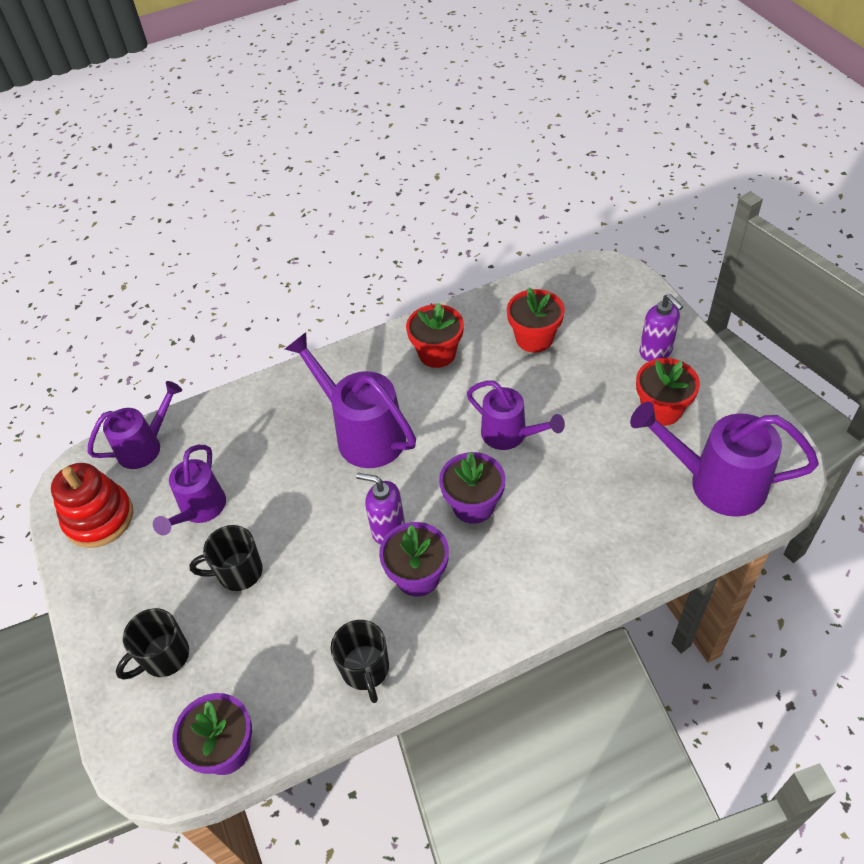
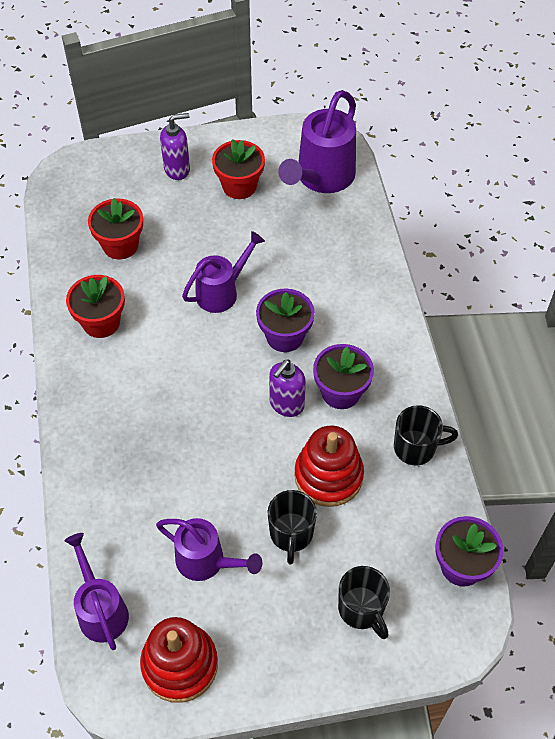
camera: 80 degrees left, 5 degrees up
purple watering can [285,332,416,468] -> none
none -> red stacking toy [294,426,364,507]

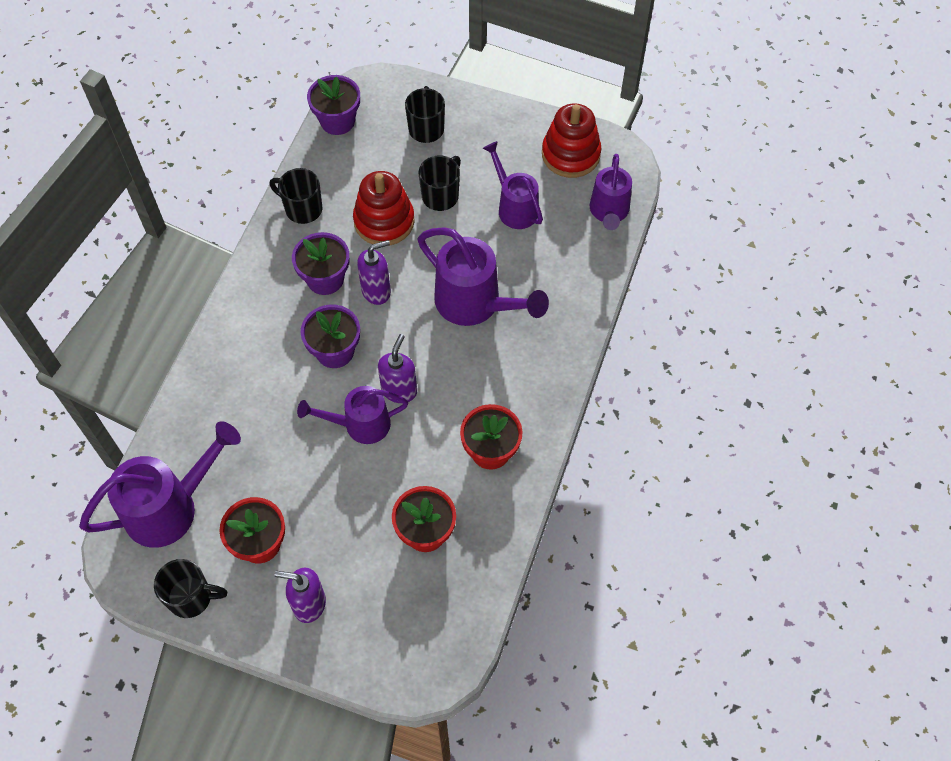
camera: 150 degrees left, 5 degrees up
none -> black mug [154,559,227,618]
none -> purple soap dispenser [378,334,417,403]
none -> purple watering can [418,227,549,326]

